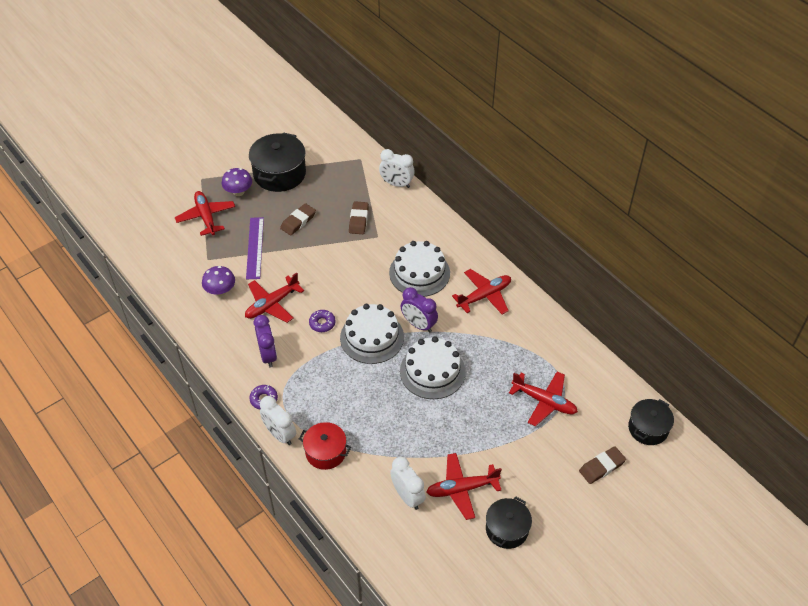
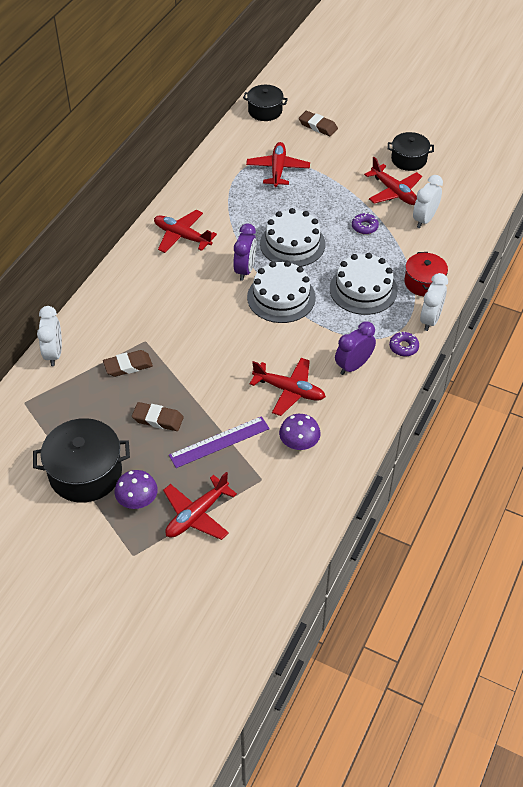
camera: 115 degrees left, 0 degrees up
purple donut [309,310,336,332] -> purple donut moved to [352,213,379,234]
white cake [389,241,450,297] -> white cake moved to [330,253,398,315]

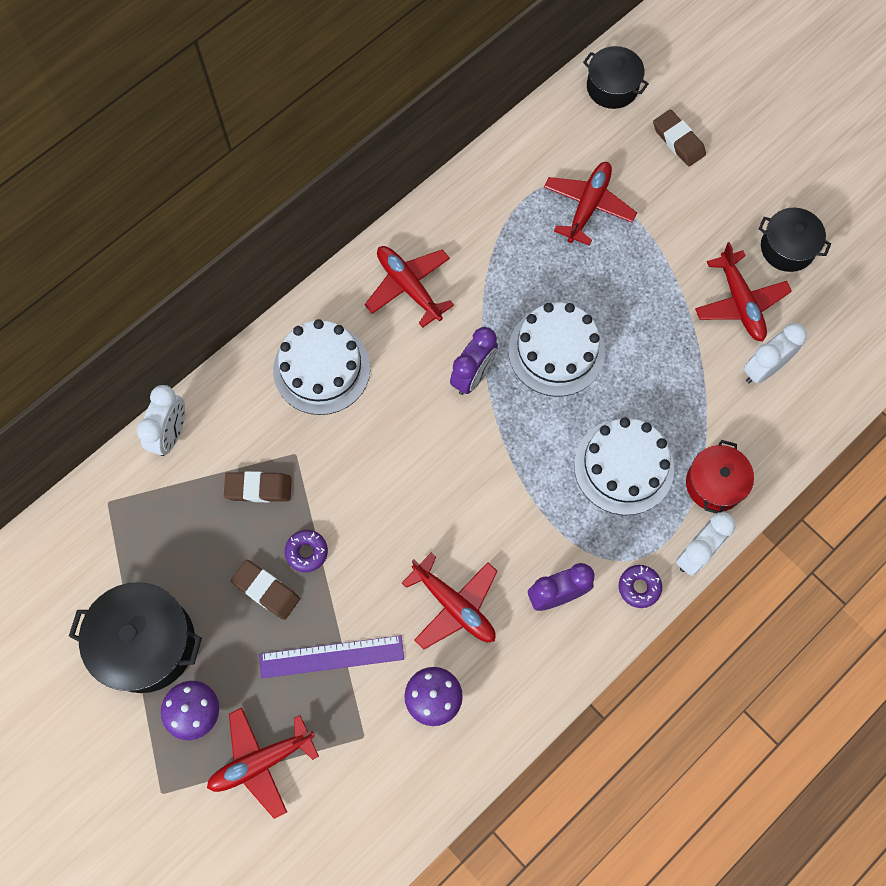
camera: 20 degrees right, 20 degrees up
white cake [247,261,316,323] -> white cake moved to [273,319,370,415]
purple donut [352,213,379,234] -> purple donut moved to [285,530,328,572]

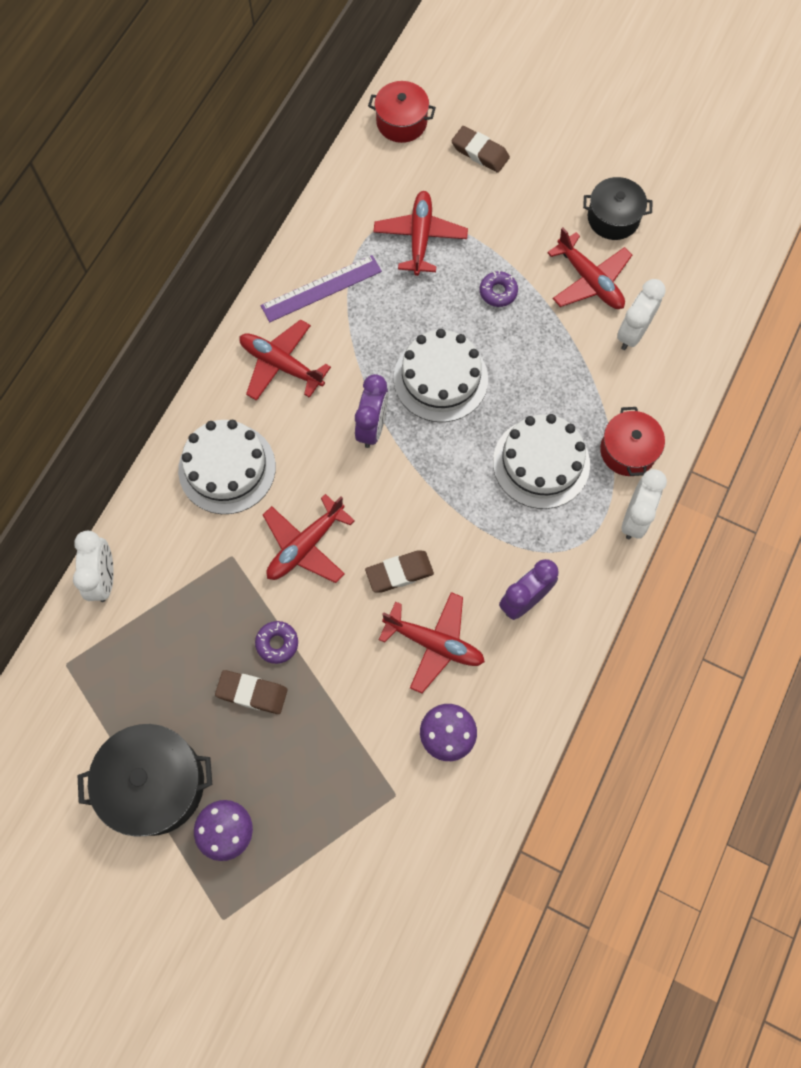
camera: 20 degrees left, 0 degrees up
red plane [207,707,319,819] -> red plane moved to [263,494,355,583]
brown eraser [224,471,292,502] -> brown eraser moved to [365,550,434,592]
purple ruler [259,635,404,678] -> purple ruler moved to [261,255,382,322]
black pot [583,46,649,109] -> red pot [368,81,436,143]
purple donut [619,565,662,608] -> purple donut moved to [480,271,518,307]

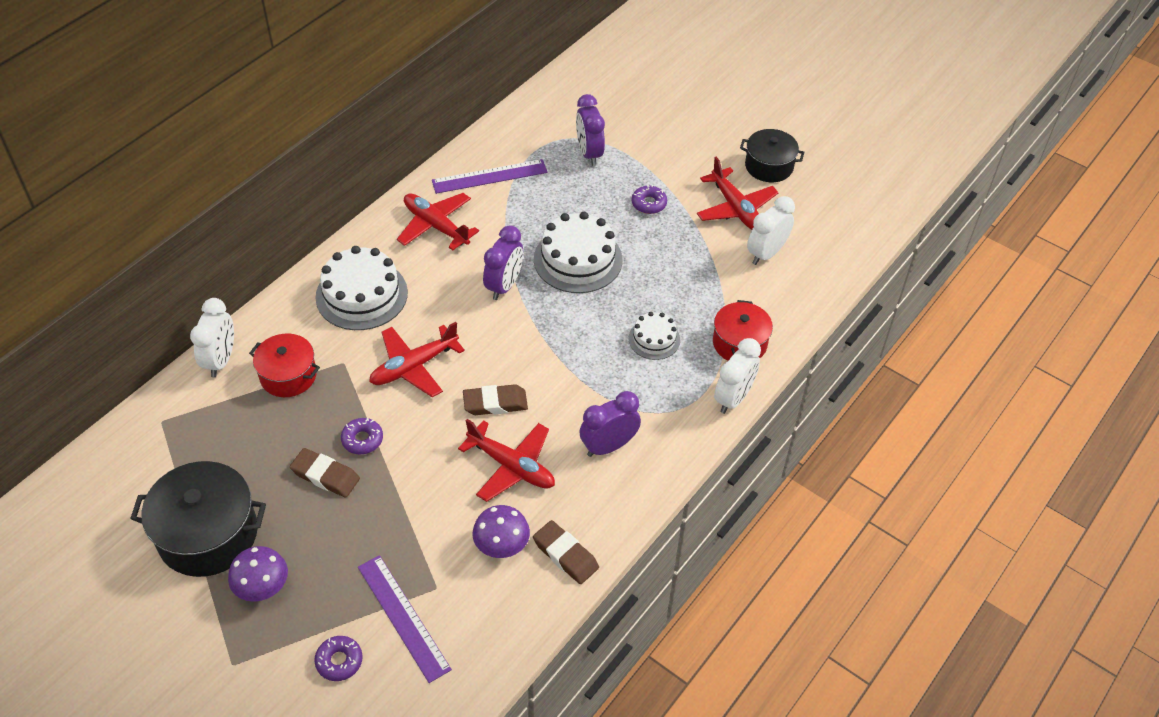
camera: 10 degrees right, 20 degrees down
red pot [368,81,436,143] -> red pot moved to [249,333,320,397]
red plane [373,191,468,276] -> purple clock [576,94,605,166]
brown eraser [452,126,510,173] -> brown eraser moved to [533,520,599,584]
white cake [493,414,590,509] -> white cake [629,312,680,360], size x0.55
none -> purple donut [314,636,363,681]
none -> purple ruler [358,555,452,683]

